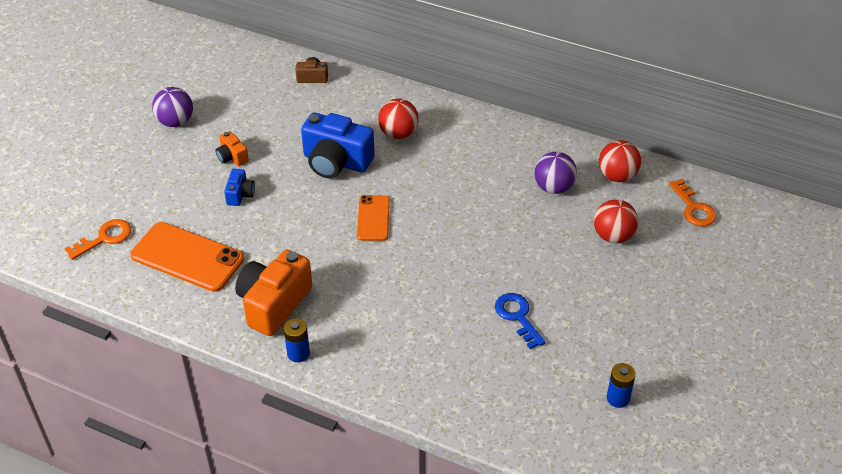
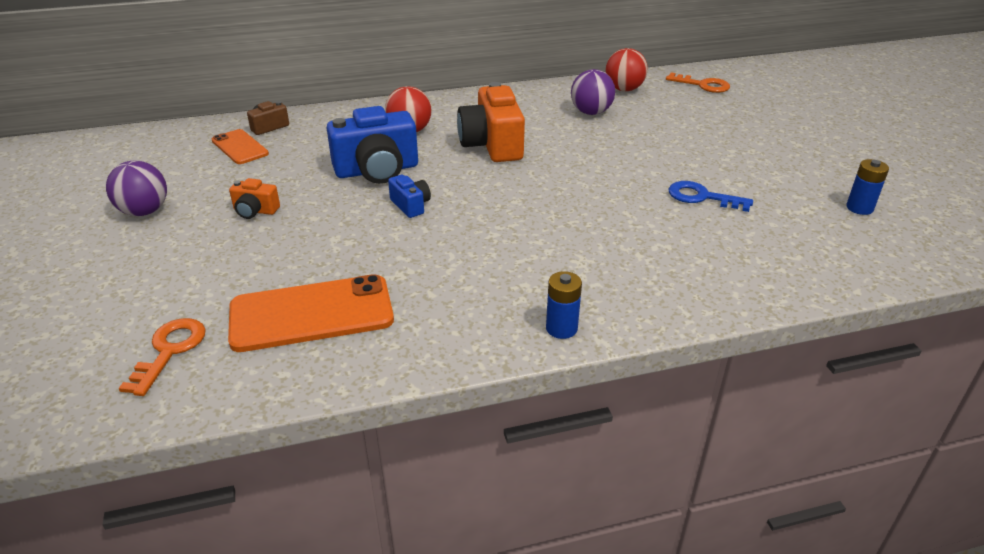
camera: 40 degrees left, 10 degrees down
blue camera [224,169,255,206] -> blue camera moved to [388,175,431,218]
orange camera [235,249,312,336] -> orange camera moved to [457,82,525,162]
orange phone [357,195,390,241] -> orange phone moved to [212,129,269,164]
red ball [594,199,638,243] -> none

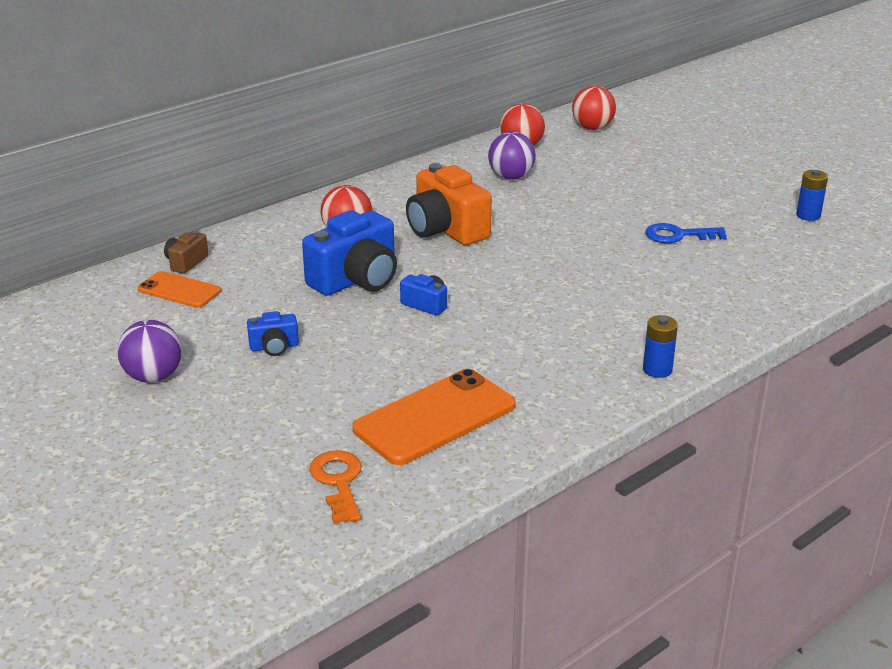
camera: 25 degrees left, 5 degrees down
orange camera [229,178,280,219] -> blue camera [247,311,299,356]
orange key [666,73,730,93] -> red ball [572,86,616,130]

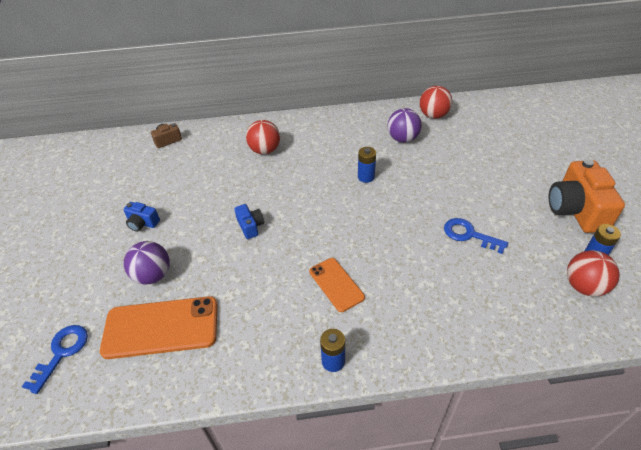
camera: 35 degrees right, 15 degrees up
purple ball [117,320,182,383] -> purple ball moved to [124,241,170,284]
orange phone [138,271,221,308] -> orange phone moved to [309,258,365,312]
blue camera [302,210,397,296] -> none
orange key [309,450,362,524] -> blue key [22,325,88,394]
orange camera [406,163,492,245] -> orange camera moved to [549,159,625,233]
red ball [572,86,616,130] -> red ball moved to [567,250,620,296]
none -> blue battery [358,147,376,183]

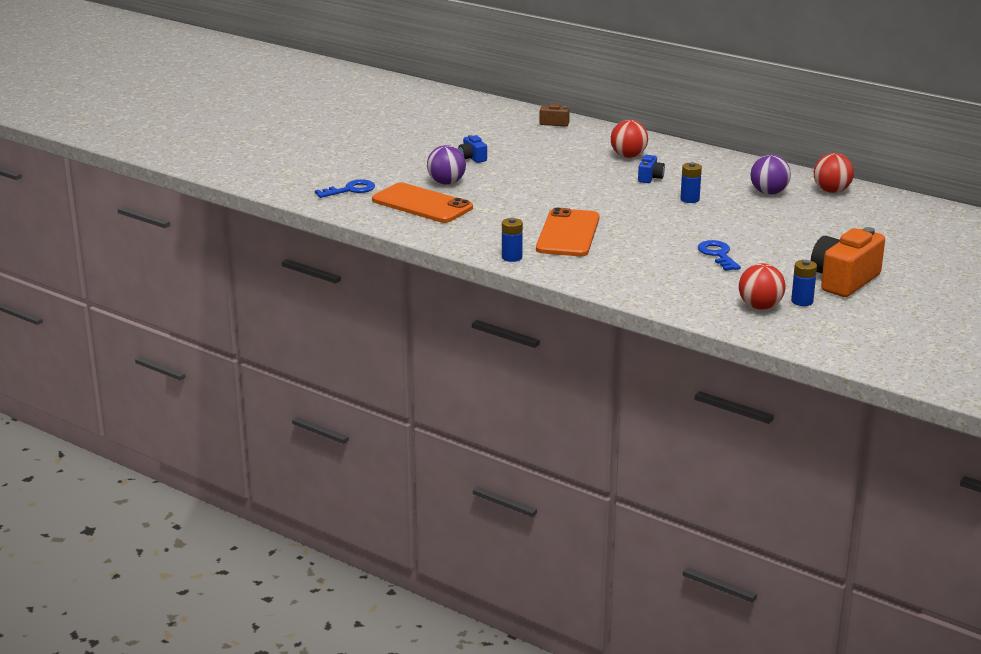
camera: 40 degrees right, 20 degrees down
blue camera [234,204,264,239] -> blue camera moved to [638,155,665,183]
orange phone [309,258,365,312] -> orange phone [536,208,599,256], size x1.71

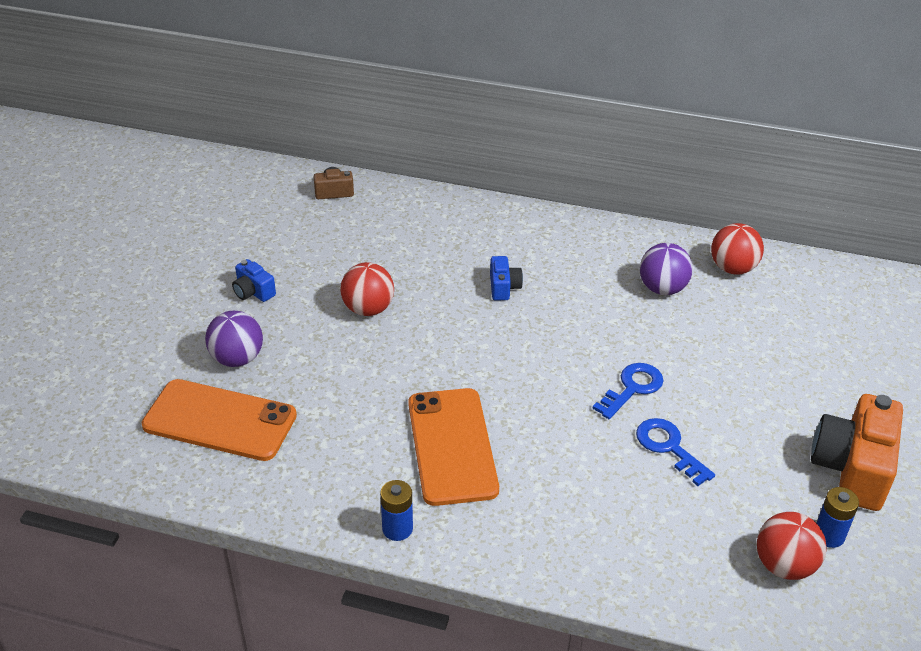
camera: 20 degrees left, 15 degrees up
blue key [315,179,375,198] -> blue key moved to [592,363,664,419]
red ball [611,120,648,158] -> red ball moved to [340,262,394,316]
blue battery [680,162,702,203] -> none

